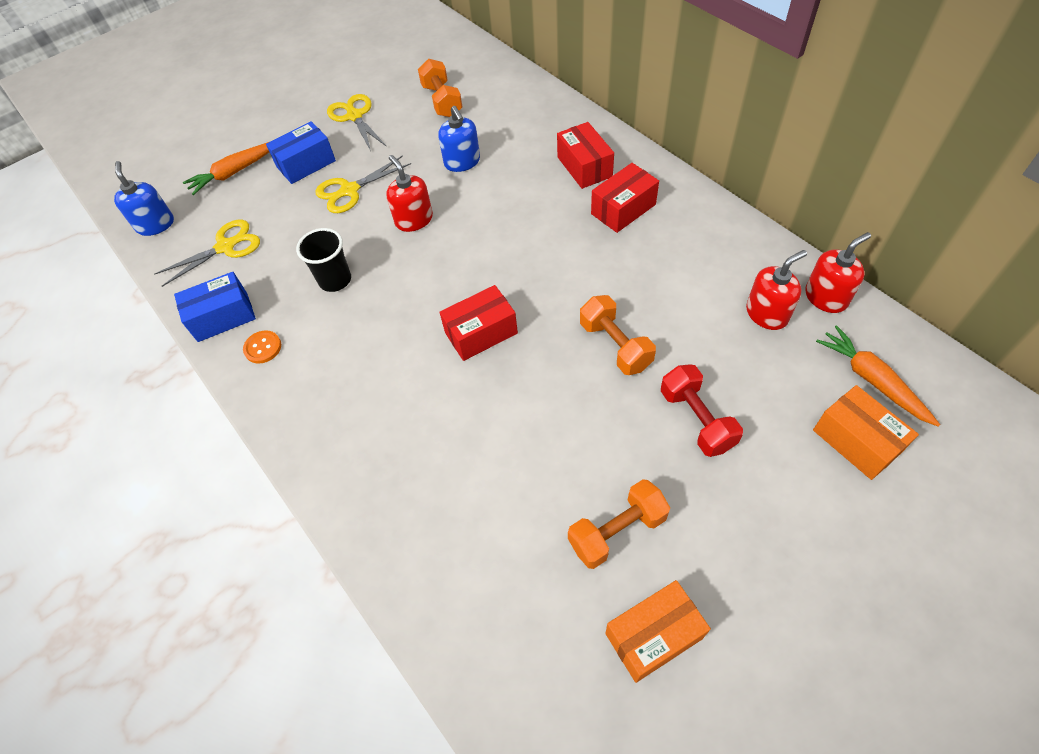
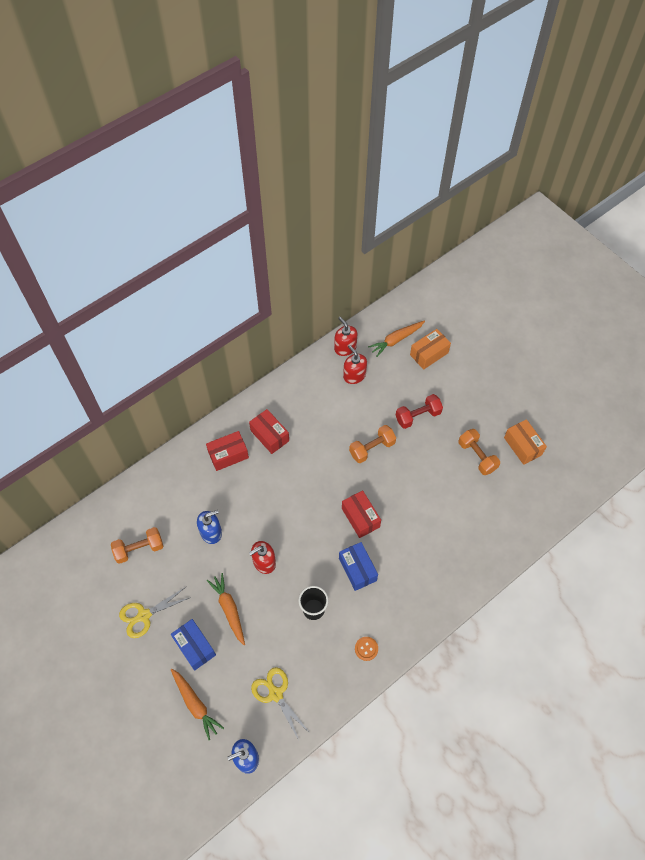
camera: 95 degrees left, 5 degrees up
blue box [174,272,256,342] -> blue box moved to [339,542,378,591]
yellow scissors [316,155,411,213] -> orange carrot [207,573,245,645]

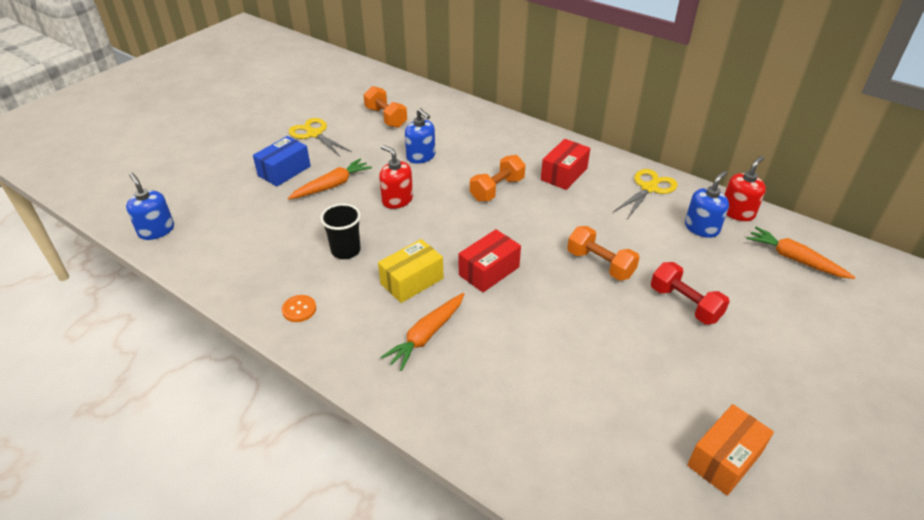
camera: 75 degrees right, 20 degrees down
orange carrot [171,668,224,740] -> orange carrot moved to [381,293,464,371]
red box [206,431,249,471] -> none
yellow scissors [251,667,311,740] -> yellow scissors moved to [613,169,678,218]
blue box [339,542,378,591] -> yellow box [378,239,443,303]
red soap dispenser [343,345,367,384] -> blue soap dispenser [685,171,729,238]
orange box [410,329,451,370] -> none
orange dumbbell [459,429,500,475] -> orange dumbbell moved to [470,155,525,202]

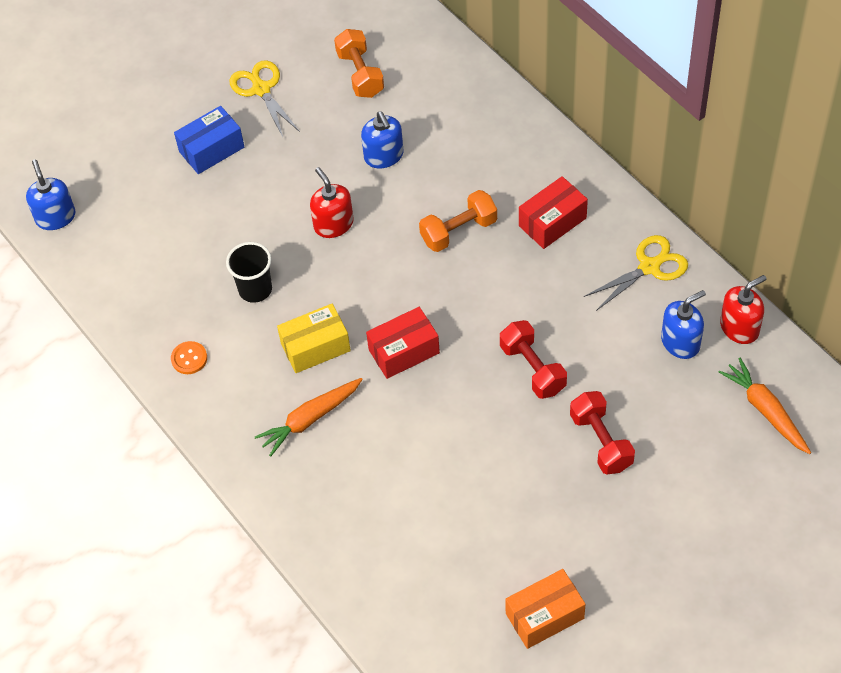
camera: 20 degrees right, 15 degrees up
orange carrot [288,158,372,199] -> none
orange dumbbell [567,226,640,281] -> red dumbbell [500,320,567,399]

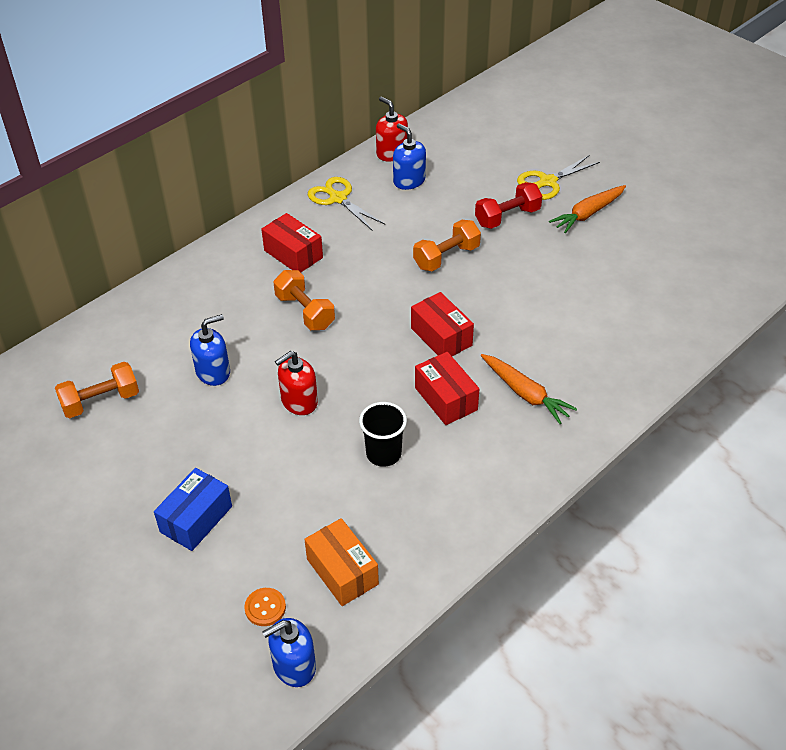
camera: 100 degrees left, 10 degrees down
orange button [171,341,207,374] -> orange button moved to [244,588,286,626]
blue box [174,106,244,174] -> blue box turned 75 degrees clockwise [154,468,232,551]
yellow scissors [229,60,300,137] -> yellow scissors moved to [517,155,600,200]
yellow box [277,304,351,373] -> red box [415,352,479,425]
red dumbbell [500,320,567,399] -> orange dumbbell [413,220,481,271]
orange box [505,569,586,649] -> orange box moved to [304,518,379,606]
orange carrot [719,358,811,454] -> orange carrot moved to [549,185,626,233]

